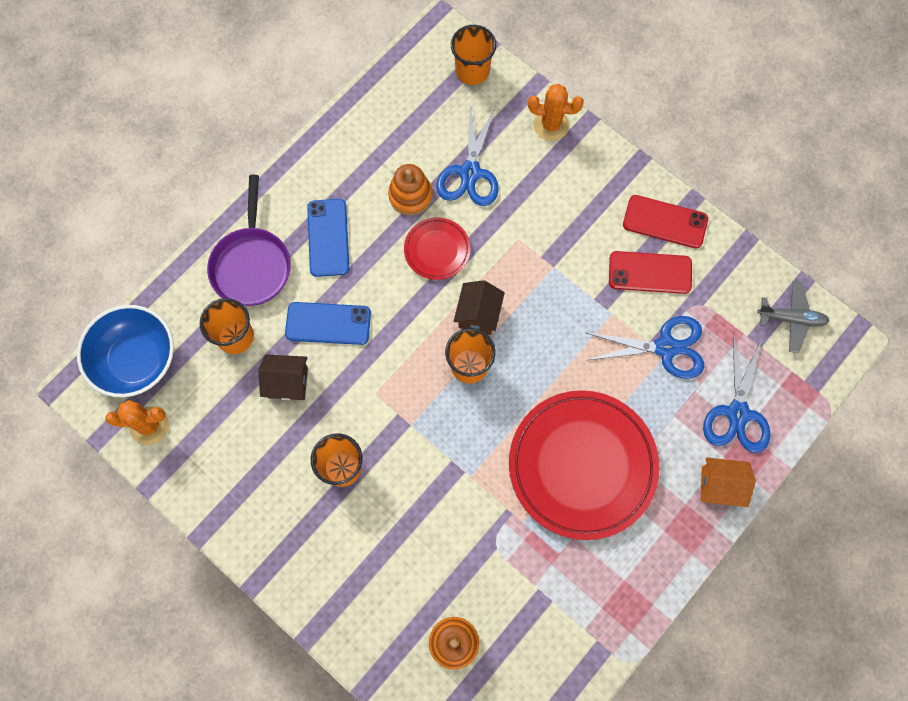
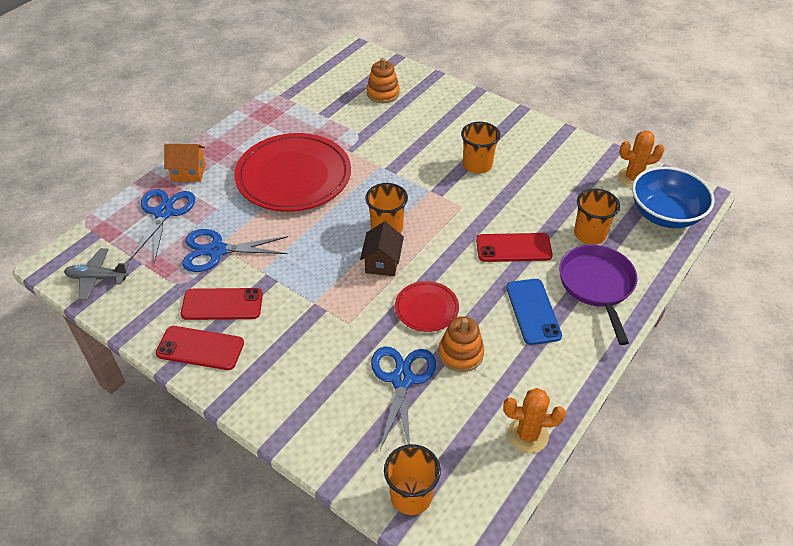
camera: 175 degrees right, 25 degrees down
brown house [258,354,308,400] -> none
blue phone [285,302,371,345] -> red phone [476,233,553,262]
orange cactus [528,84,584,141] -> orange cactus moved to [504,388,566,453]

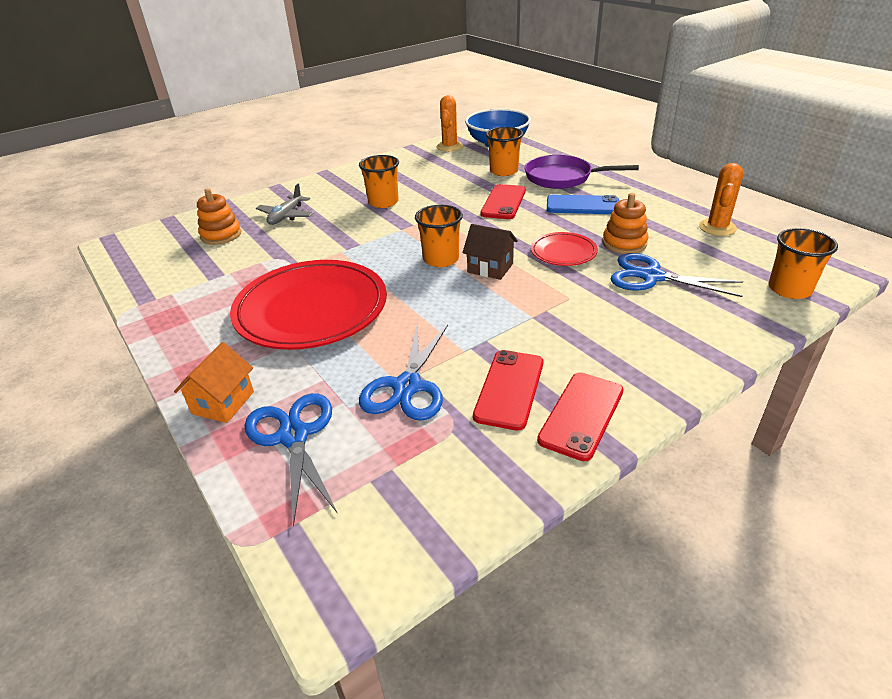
camera: 70 degrees left, 10 degrees down
grey plane [64,248,129,301] -> grey plane moved to [256,184,314,225]
blue scissors [130,189,195,264] -> blue scissors turned 45 degrees clockwise [245,393,338,527]

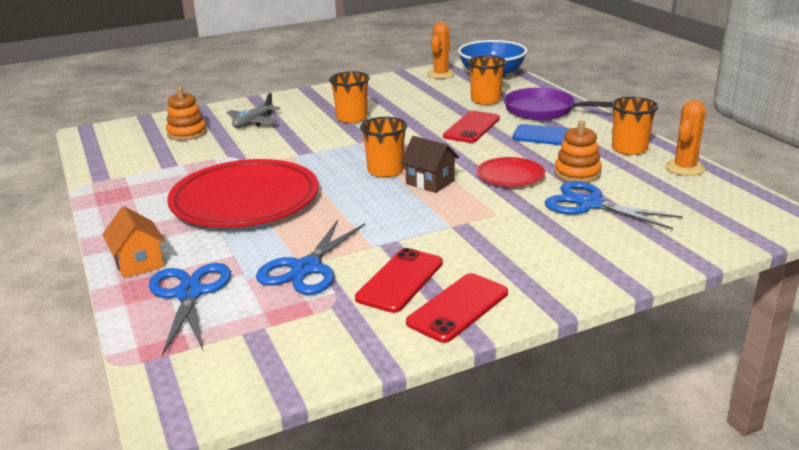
camera: 10 degrees right, 10 degrees down
orange house [174,342,254,423] -> orange house turned 60 degrees counterclockwise [102,206,165,278]
orange cup [769,228,838,299] -> orange cup moved to [611,97,659,155]

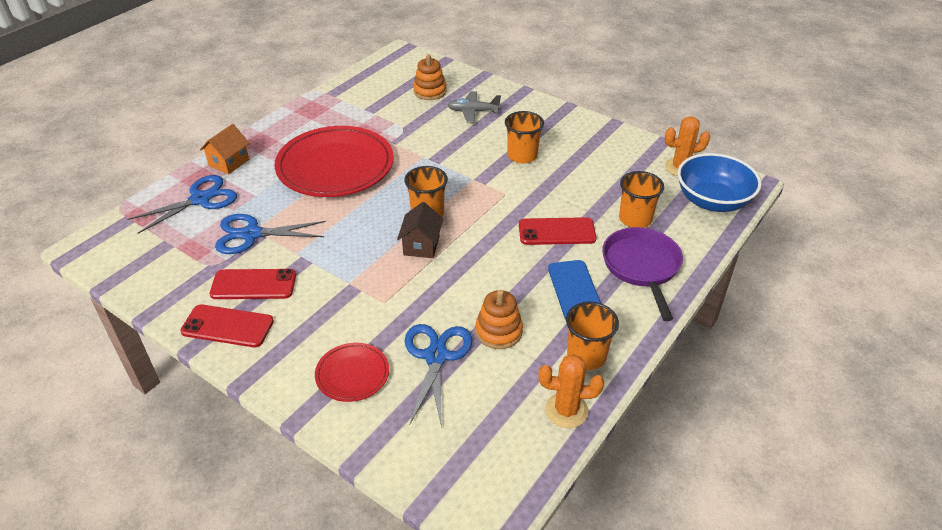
camera: 60 degrees right, 15 degrees up
red plate [477,157,545,187] -> red plate moved to [315,343,389,402]

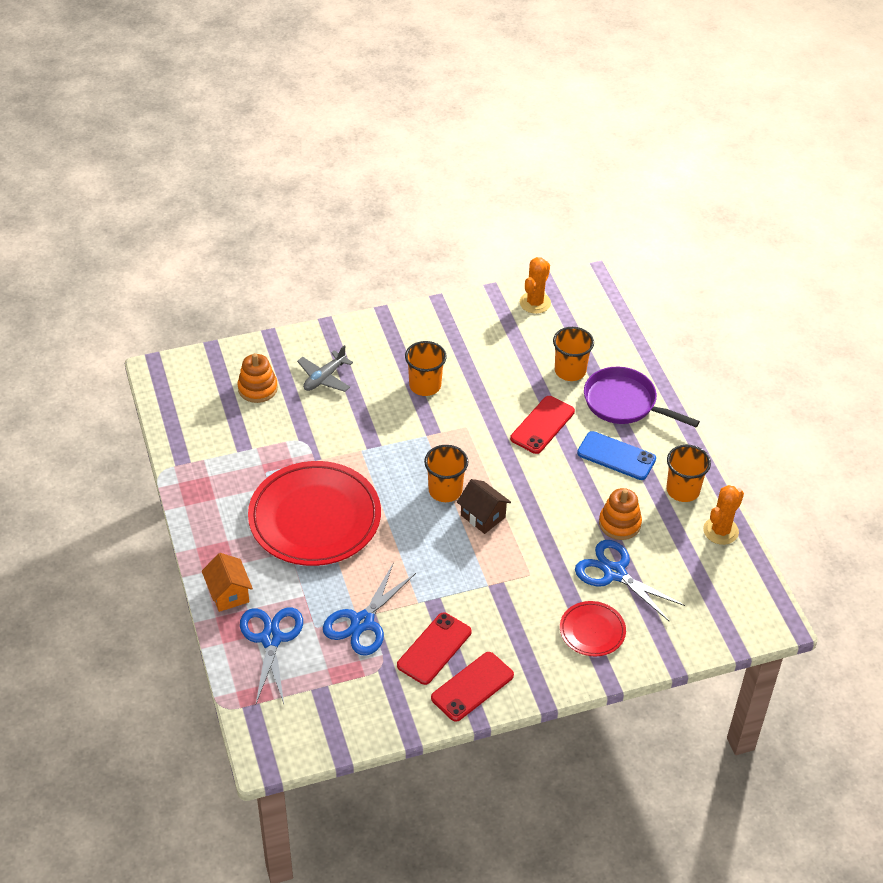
camera: 55 degrees left, 5 degrees up
blue bowl [677,153,762,212] -> none

